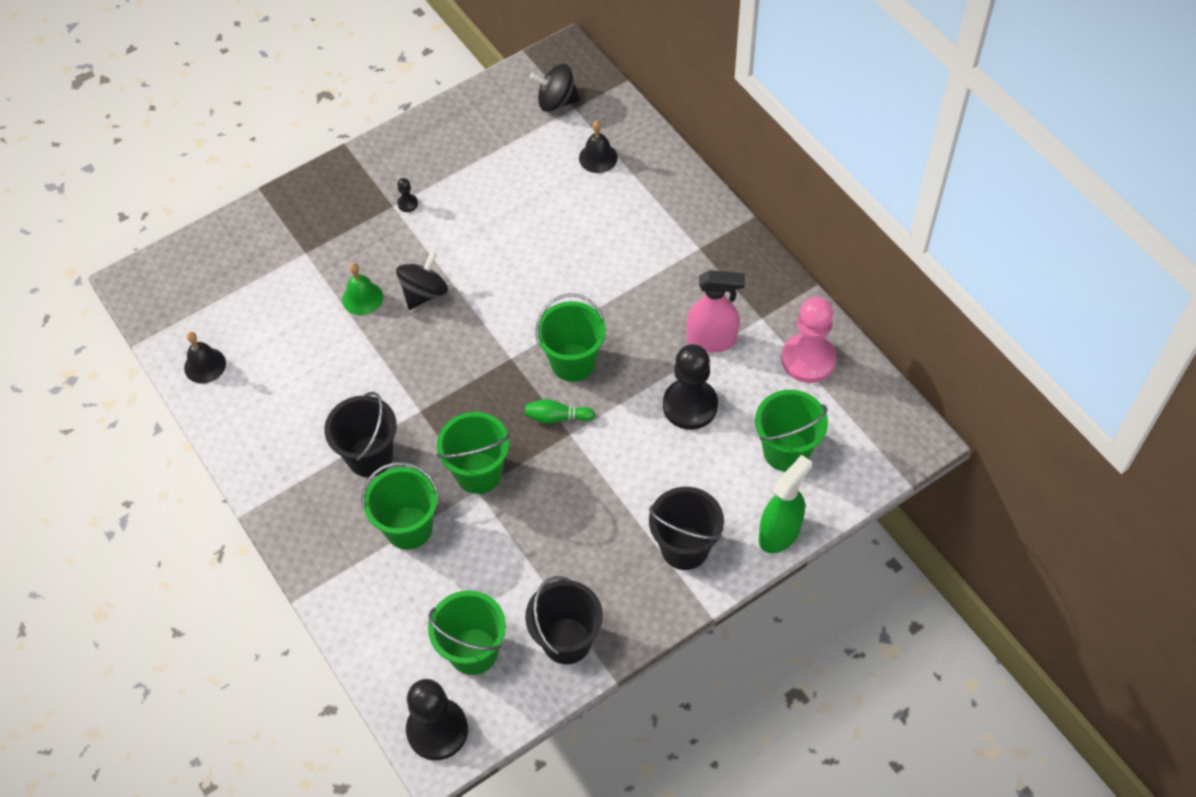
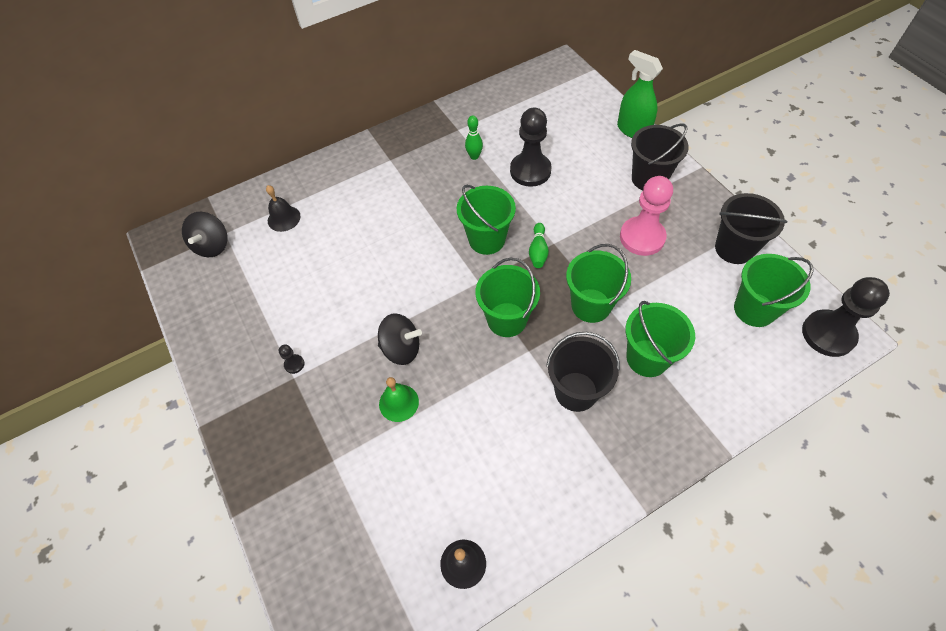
camera: 85 degrees left, 0 degrees up
black spinning top [396,251,448,310] -> black spinning top turned 150 degrees clockwise [378,313,422,365]
pink spray bottle [687,270,745,352] -> green bowling pin [465,115,483,160]
green bucket [755,390,828,472] -> green bucket moved to [475,257,540,337]
pink pawn [781,297,836,383] -> pink pawn moved to [620,176,673,256]

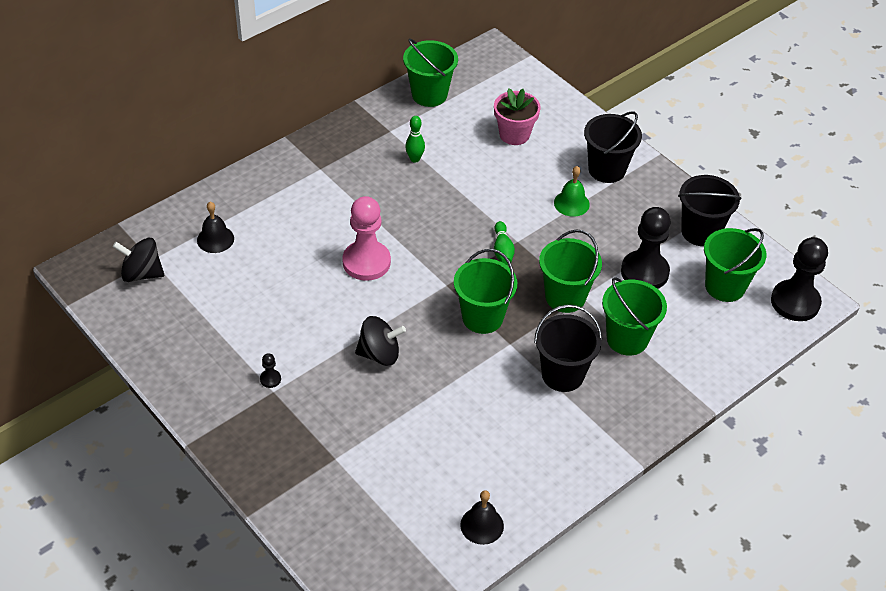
camera: 15 degrees left, 10 degrees down
black spinning top [182,212,227,257] -> black spinning top turned 105 degrees clockwise [113,238,164,282]
green bell [379,377,419,422] -> green bell moved to [554,166,590,217]
green bucket [457,185,516,255] -> green bucket moved to [403,39,458,107]
black pawn [510,108,552,187] -> black pawn moved to [621,207,671,289]
green spray bottle [617,50,663,138] -> none
pink pawn [620,176,673,256] -> pink pawn moved to [342,196,391,281]
none -> pink flower pot [494,88,541,145]

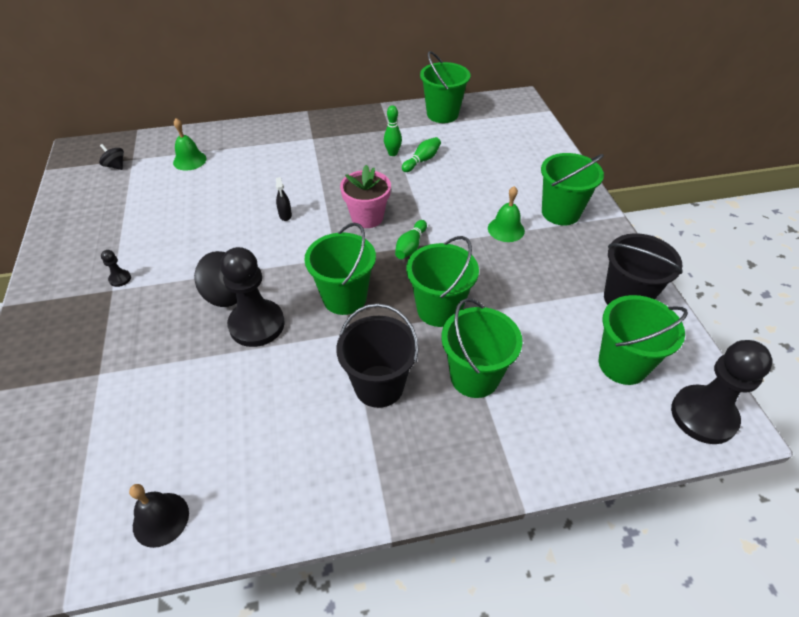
camera: 30 degrees right, 0 degrees up
black spinning top [113,238,164,282] -> black spinning top [99,144,124,170], size x0.59
black bell [197,202,234,253] -> green bell [173,118,207,171]
pink pawn [342,196,391,281] -> black spray bottle [276,177,292,221]
pink flower pot [494,88,541,145] -> pink flower pot moved to [340,165,391,228]
black bucket [584,111,642,183] -> green bucket [541,153,604,225]
black pawn [621,207,671,289] -> black pawn moved to [220,247,285,347]
none -> green bowling pin [402,137,441,172]

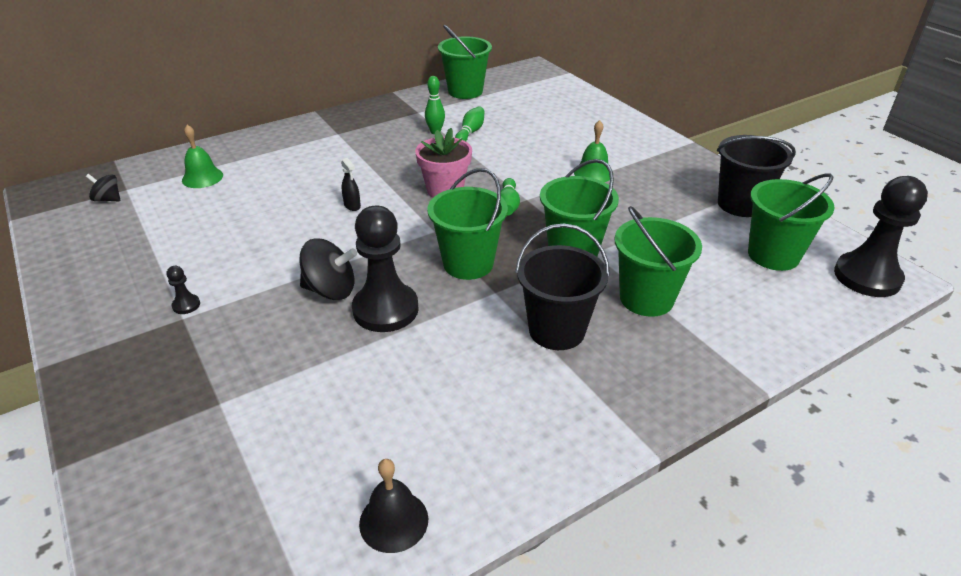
camera: 20 degrees left, 10 degrees down
green bucket [541,153,604,225] -> none

